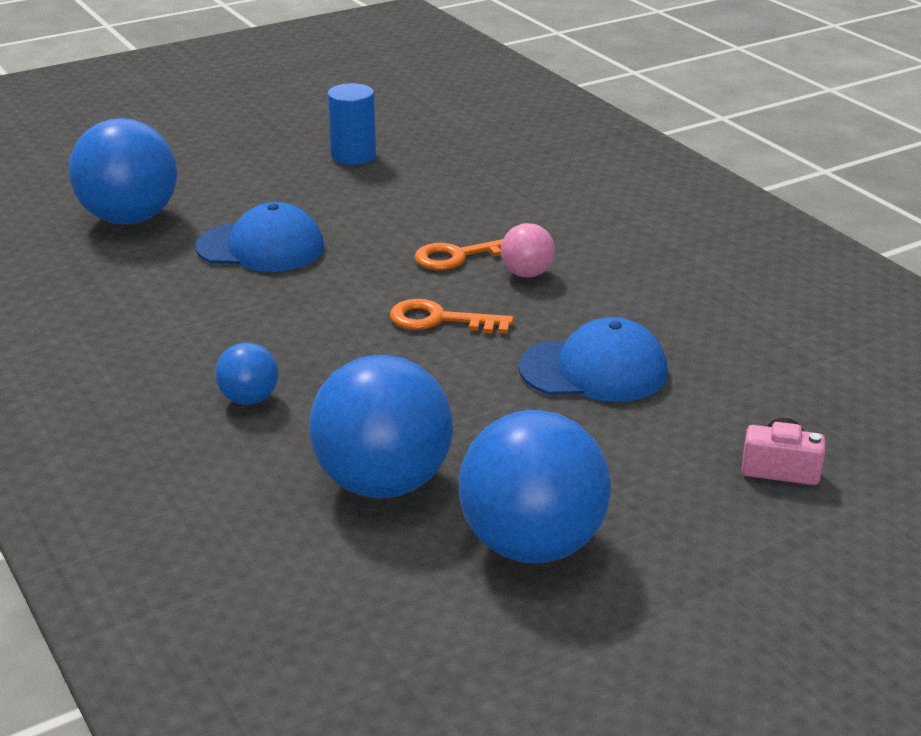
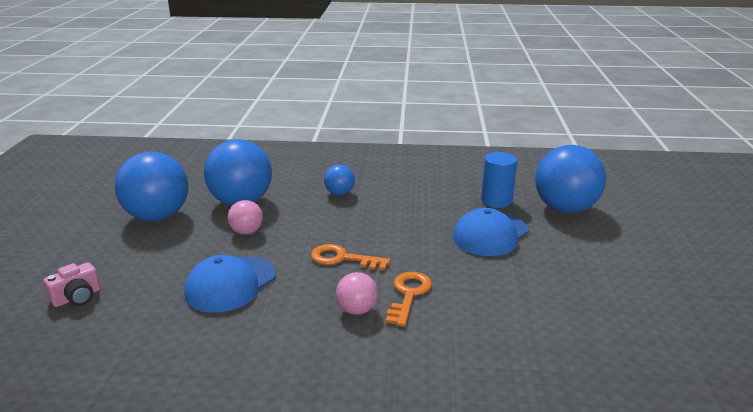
camera: 125 degrees right, 5 degrees down
blue cylinder [327,83,376,165] -> blue cylinder moved to [481,152,517,208]
orange key [390,299,514,334] -> orange key turned 120 degrees counterclockwise [311,244,390,270]
none -> pink ball [228,200,263,235]

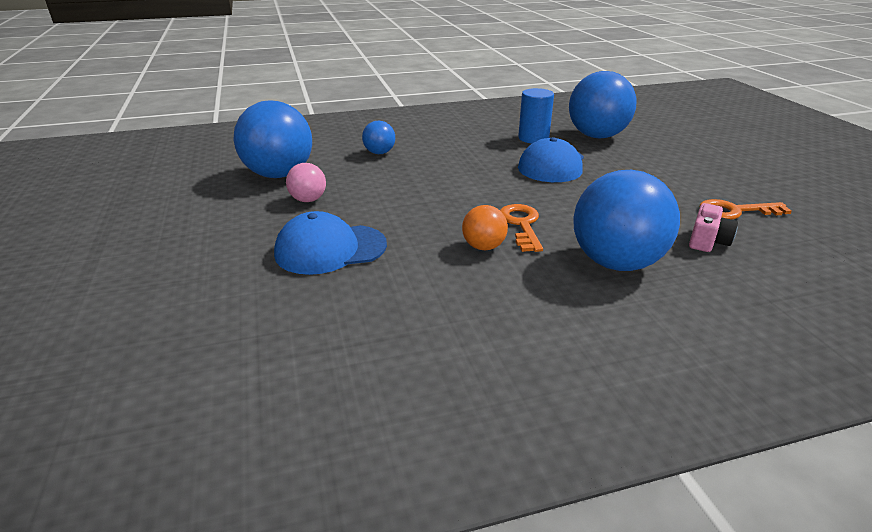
camera: 20 degrees left, 5 degrees up
pink camera [44,262,100,307] -> pink camera moved to [689,203,738,252]
blue ball [115,152,188,221] -> blue ball moved to [573,170,680,271]
blue cap [184,255,276,313] -> blue cap turned 60 degrees clockwise [274,211,387,275]
orange key [311,244,390,270] -> orange key moved to [700,199,792,219]
pink ball [336,272,378,315] -> orange ball [462,205,508,250]

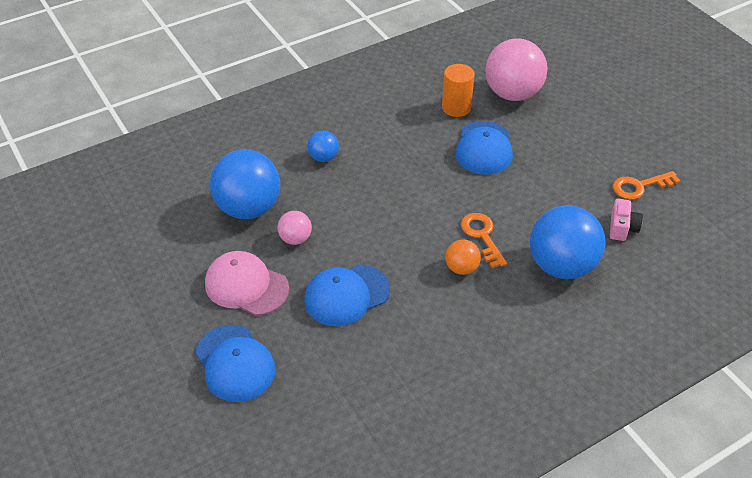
camera: 15 degrees left, 15 degrees up
blue cylinder [518,88,554,144] -> orange cylinder [442,64,475,117]
blue ball [569,71,636,138] -> pink ball [485,38,547,101]
none -> blue cap [195,324,276,402]
none -> pink cap [205,251,289,316]

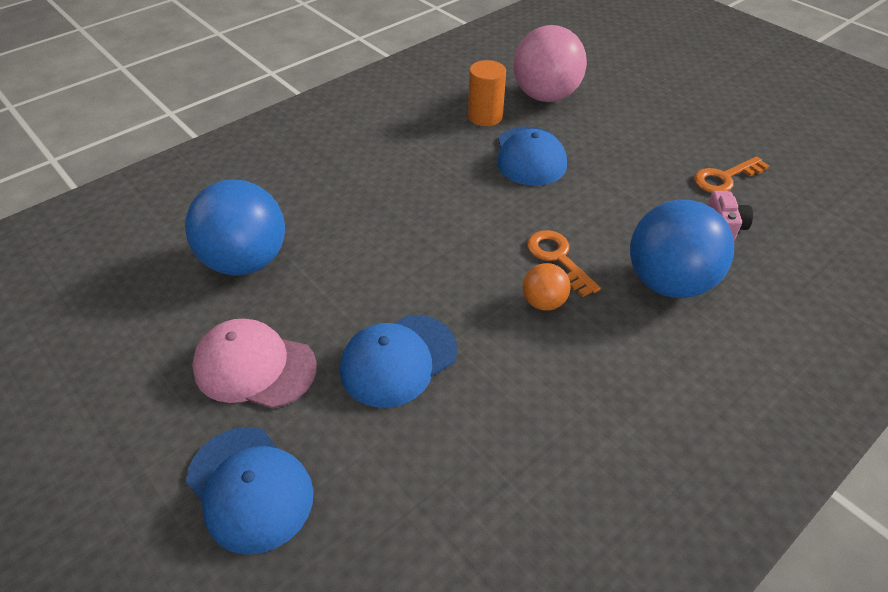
camera: 10 degrees left, 0 degrees up
pink ball [277,211,312,245] -> none
blue ball [307,130,339,162] -> none

